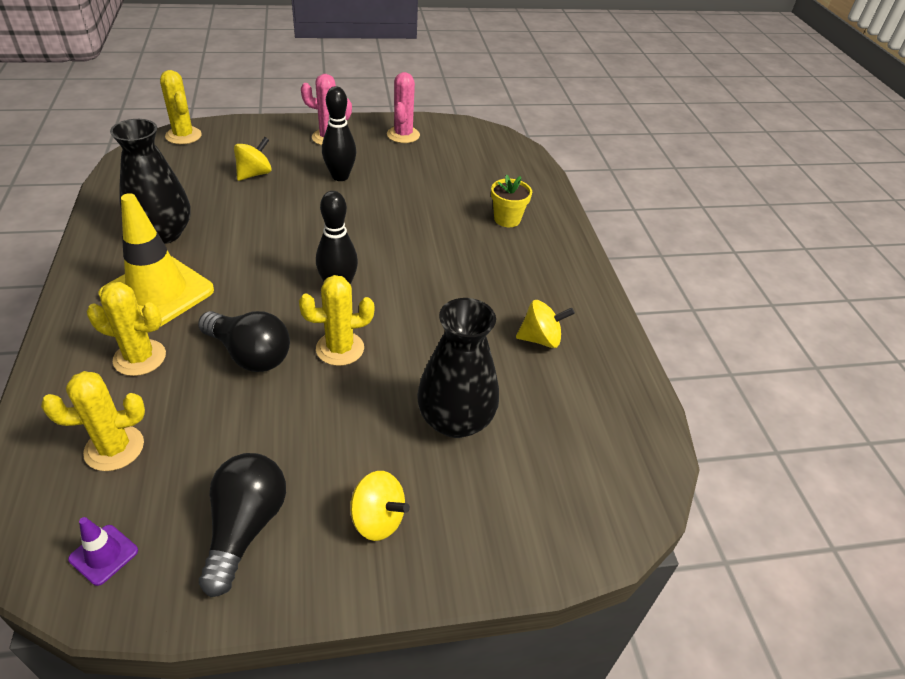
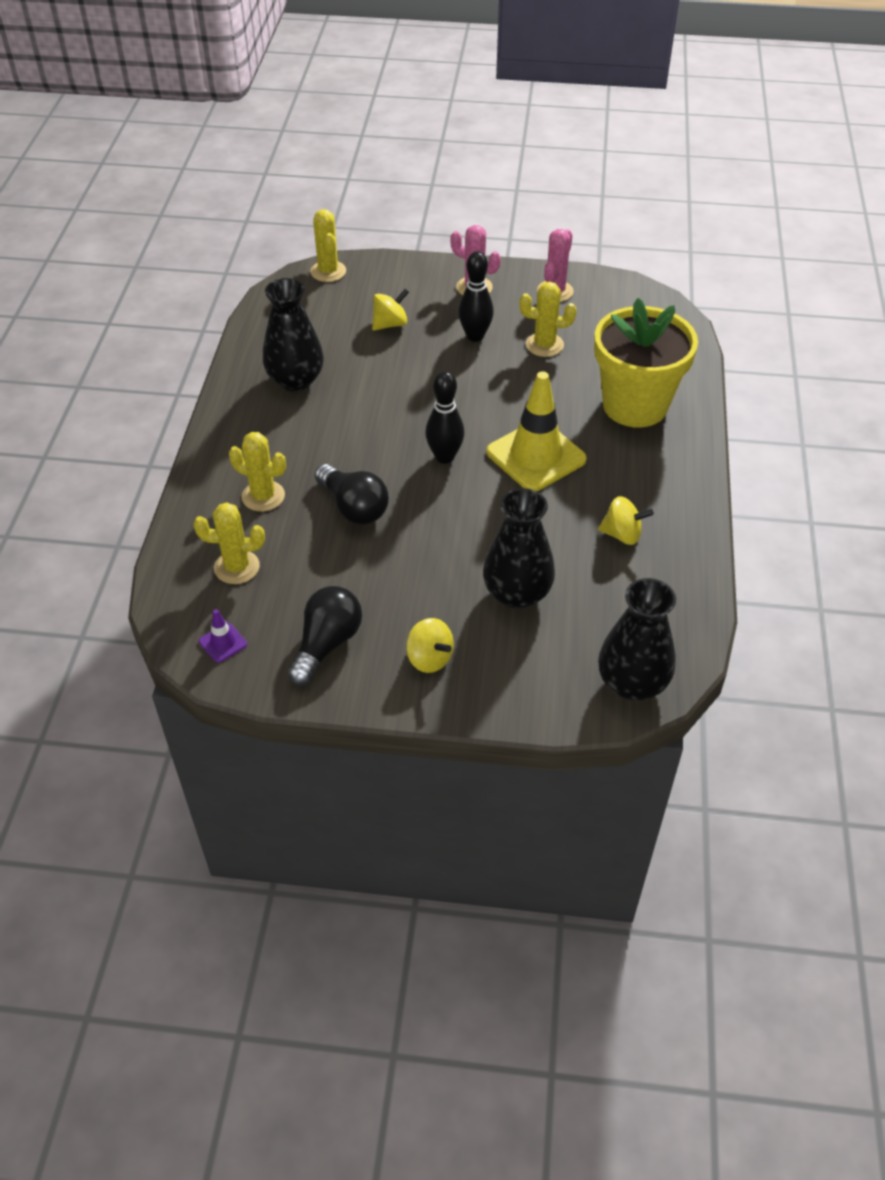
camera: 20 degrees right, 5 degrees up
yellow traffic cone [99,193,214,327] -> yellow traffic cone moved to [486,371,587,491]
yellow cactus [299,275,374,366] -> yellow cactus moved to [520,282,576,357]
yellow flower pot [491,174,532,227] -> yellow flower pot [594,298,698,428], size x2.31
none -> black vase [598,578,676,701]

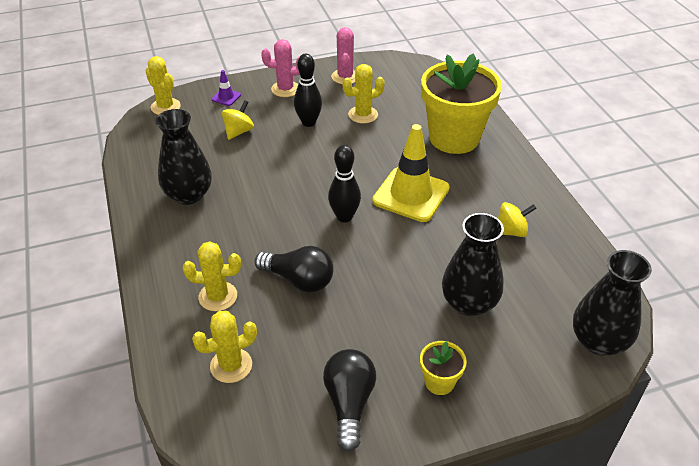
camera: 25 degrees left, 5 degrees down
purple traffic cone [199,609,247,663] -> purple traffic cone moved to [212,70,241,106]
yellow spinning top [406,618,454,673] -> yellow flower pot [420,341,467,395]

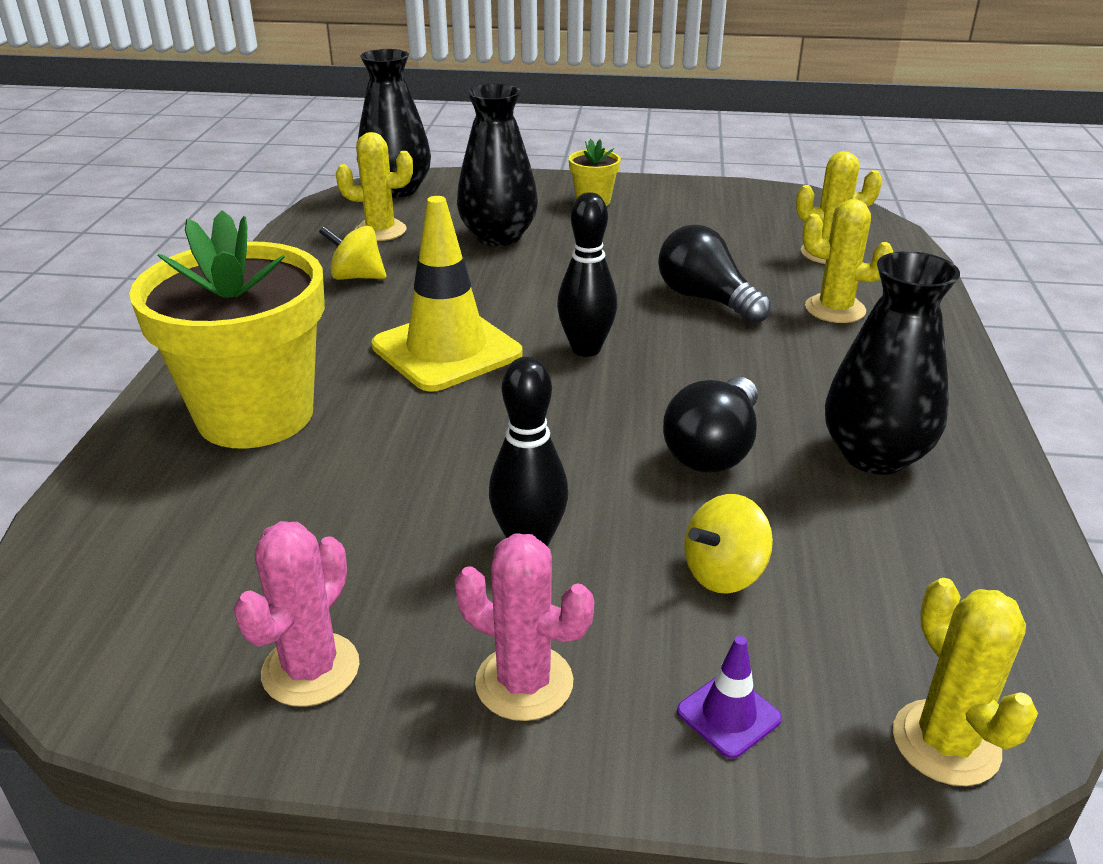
camera: 155 degrees left, 10 degrees down
black light bulb [323,349,376,452] -> black light bulb moved to [663,377,758,473]
yellow cactus [342,64,385,124] -> yellow cactus moved to [336,132,413,241]

